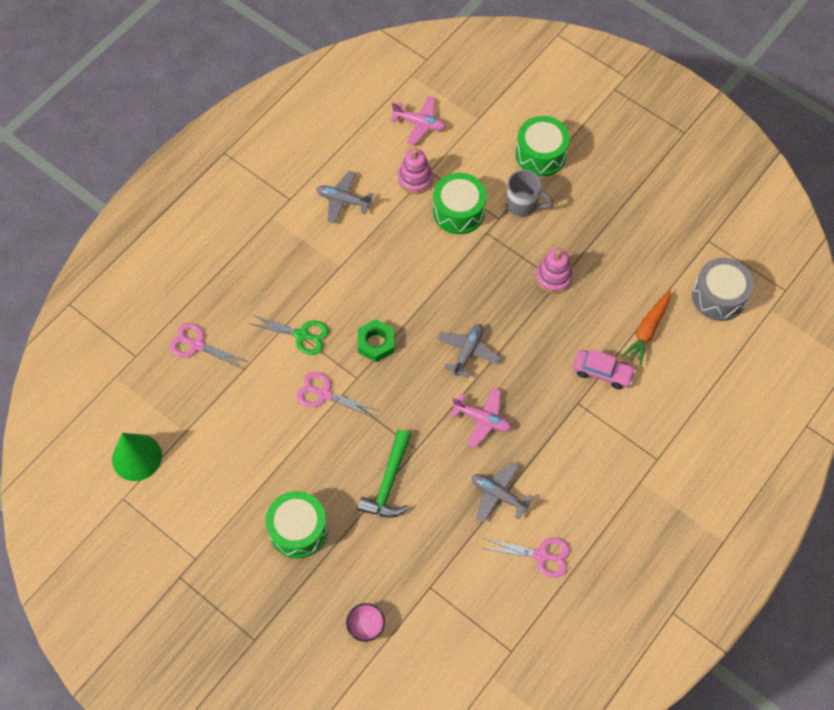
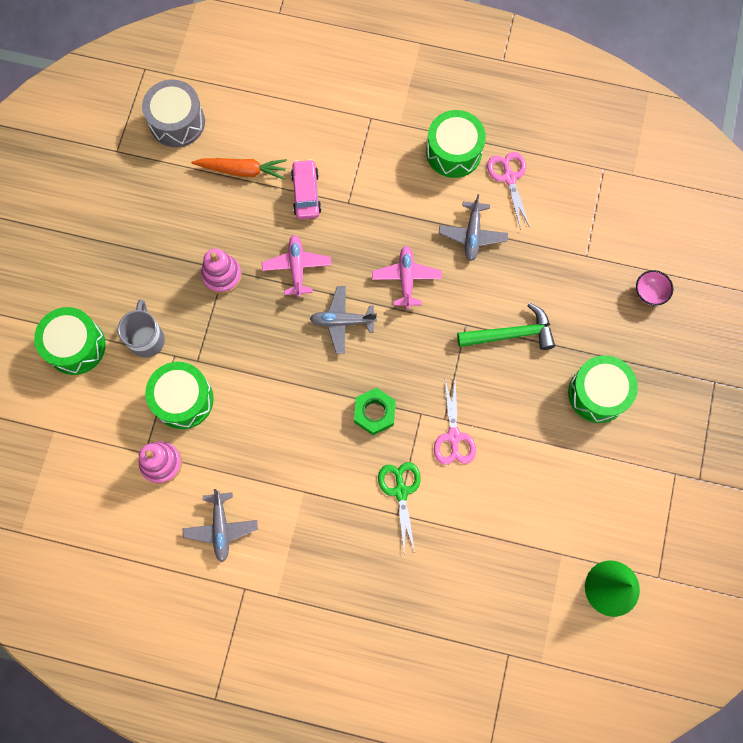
camera: 115 degrees left, 10 degrees up
pink scissors [169,323,249,369] -> none
pink plane [391,96,446,145] -> pink plane moved to [262,235,332,297]
none -> green drum [426,110,486,178]

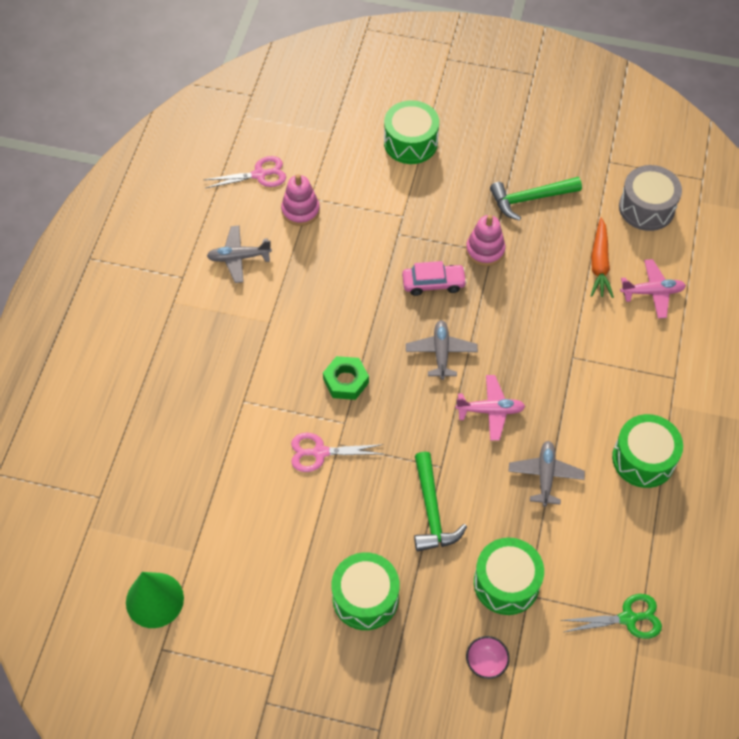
camera: 90 degrees right, 15 degrees down
grey mug [118,300,165,358] -> none
green drum [145,362,214,429] -> green drum moved to [474,538,544,615]
pink plane [262,235,332,297] -> pink plane moved to [620,259,686,319]
pink car [291,159,321,219] -> pink car moved to [402,261,467,296]
green scissors [378,462,421,553] -> green scissors moved to [560,594,662,639]
grey plane [439,194,508,261] -> grey plane turned 90 degrees clockwise [508,441,585,507]
pink scissors [487,152,530,230] -> pink scissors moved to [204,156,286,188]
none -> green hammer [490,177,582,221]

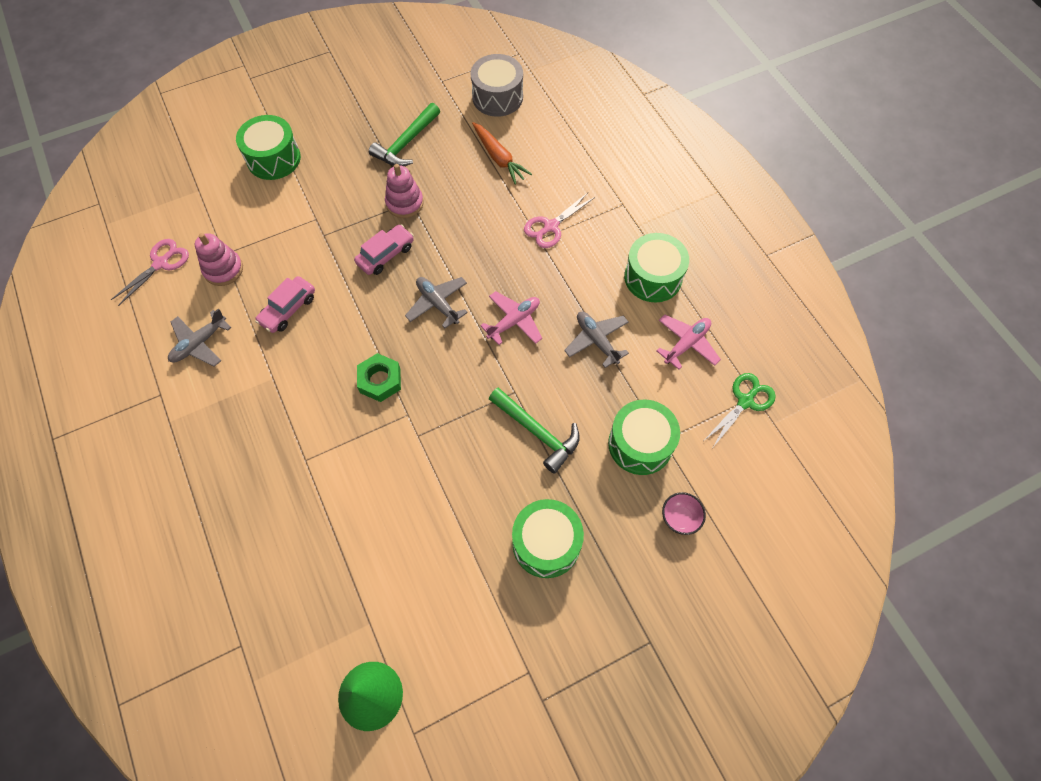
camera: 40 degrees left, 5 degrees up
pink scissors [291,433,384,472] -> pink scissors moved to [524,193,595,248]
pink plane [620,259,686,319] -> pink plane moved to [657,314,721,370]
none -> pink car [255,276,315,333]

